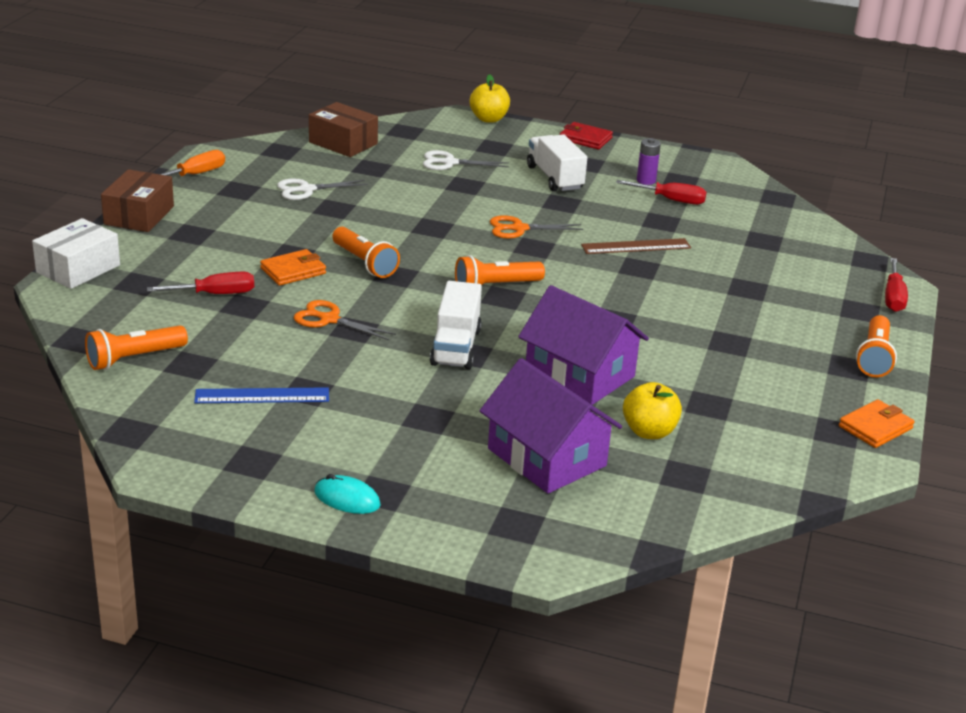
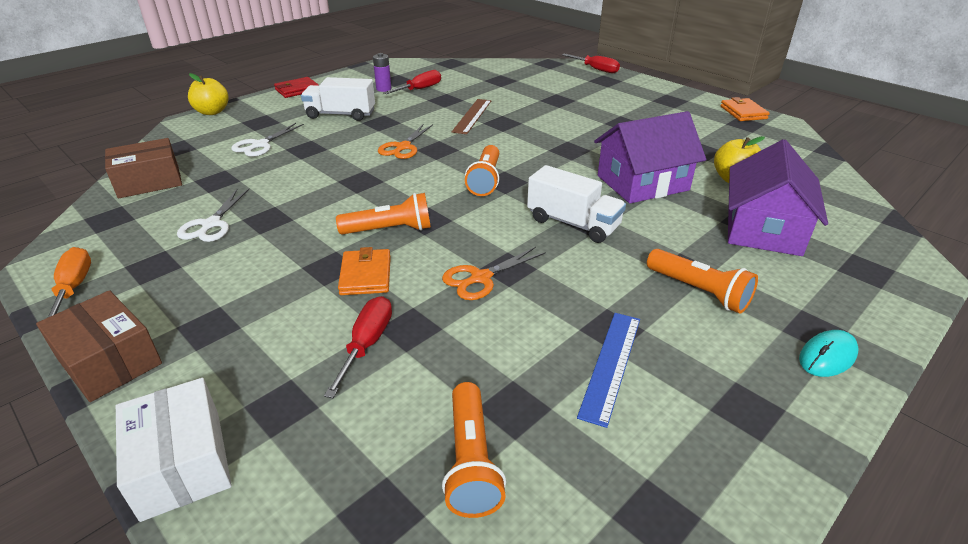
camera: 60 degrees left, 5 degrees up
purple house [480,358,622,493] -> purple house turned 60 degrees counterclockwise [728,139,828,256]
orange flashlight [856,315,897,378] -> orange flashlight moved to [647,249,758,314]

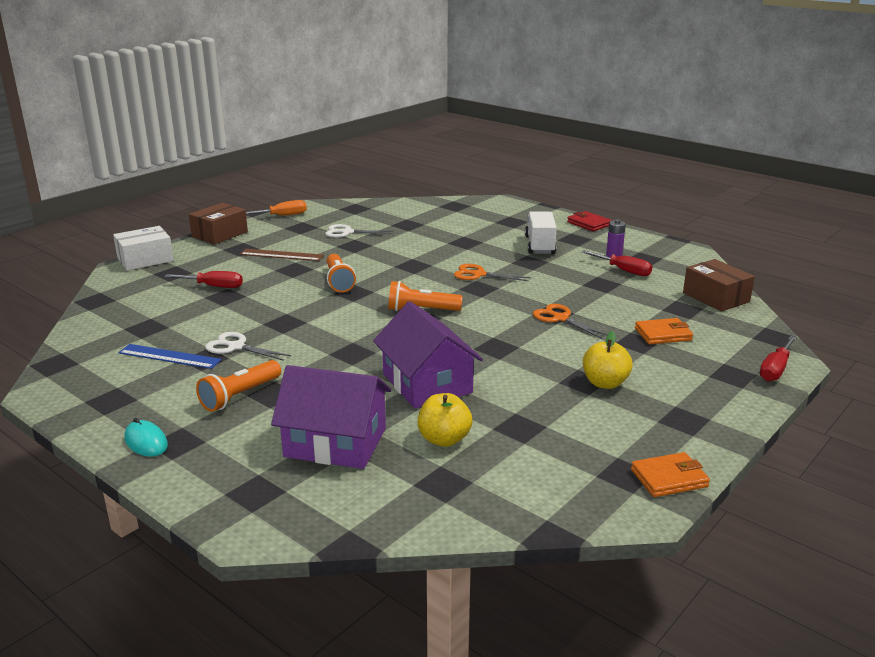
camera: 85 degrees right, 10 degrees down
brown box [105,138,182,198] -> brown box moved to [683,259,755,312]
yellow apple [188,73,229,115] -> yellow apple moved to [583,331,633,389]
white scissors [231,123,304,157] -> white scissors moved to [205,332,291,361]
orange wallet [338,247,391,295] -> orange wallet moved to [635,318,693,344]
orange scissors [442,247,546,300] -> orange scissors moved to [533,304,608,339]
orange flashlight [442,382,506,518] -> none
brown ruler [452,99,491,134] -> brown ruler moved to [240,249,324,261]
white truck [527,165,626,243] -> none

